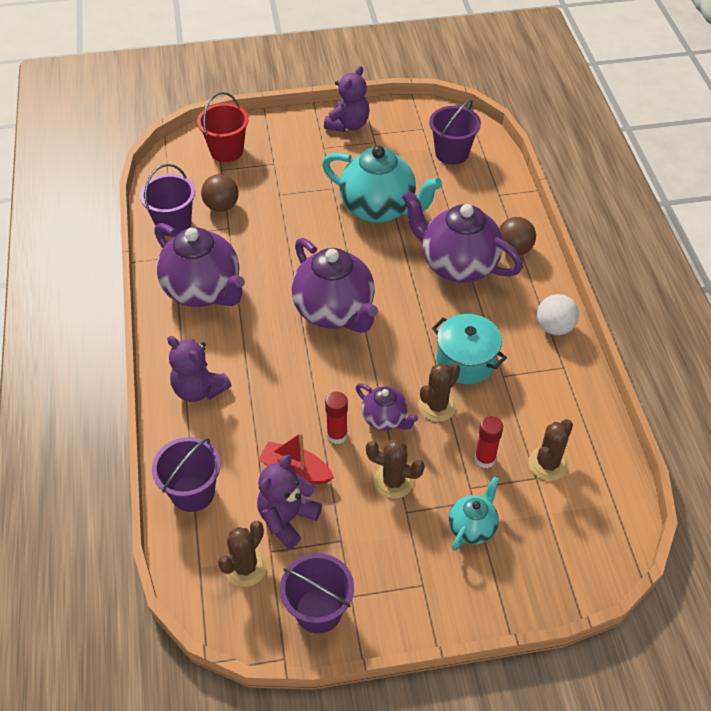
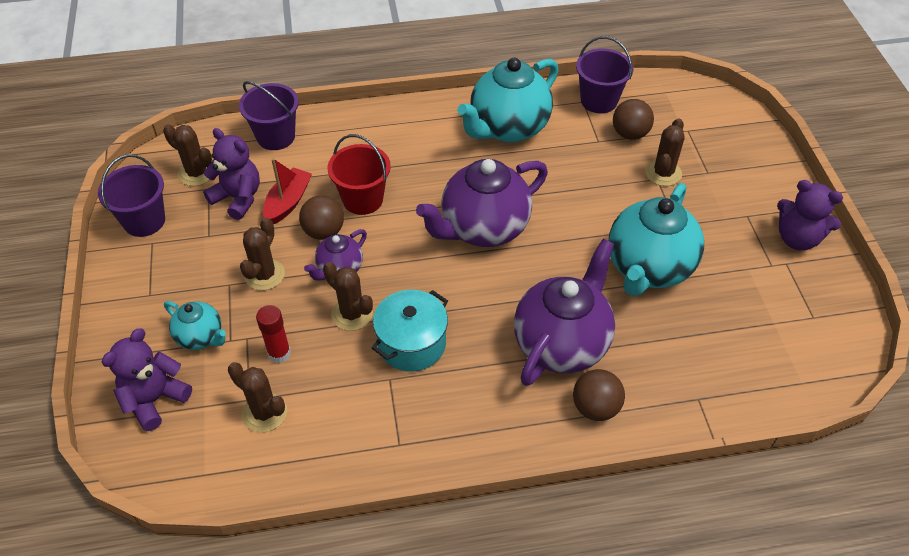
camera: 90 degrees right, 0 degrees up
purple teapot [155,223,245,307] -> turquoise teapot [457,58,559,143]
purple teddy bear [167,336,231,402] -> purple teddy bear moved to [102,328,192,431]
red bucket [197,92,249,162] -> red bucket moved to [328,134,391,215]
red glue stick [325,392,348,444] -> brown ball [299,195,344,240]
purple bucket [429,100,481,165] -> none
white ball [537,294,579,335] -> none
none -> brown cactus [645,118,685,186]

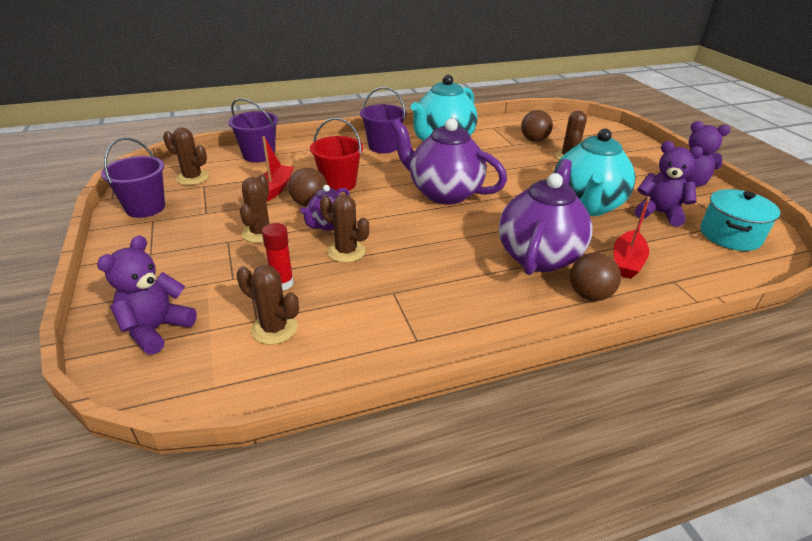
camera: 10 degrees left, 15 degrees down
turquoise teapot [164,301,226,350] -> none
purple teddy bear [203,128,260,220] -> purple teddy bear moved to [635,141,703,227]
turquoise pot [372,290,448,372] -> turquoise pot moved to [700,189,780,251]
purple teapot [416,159,548,247] -> purple teapot turned 75 degrees clockwise [391,118,507,205]
purple bucket [576,36,633,113] -> purple bucket moved to [360,87,407,153]
none -> red boat [613,196,650,279]

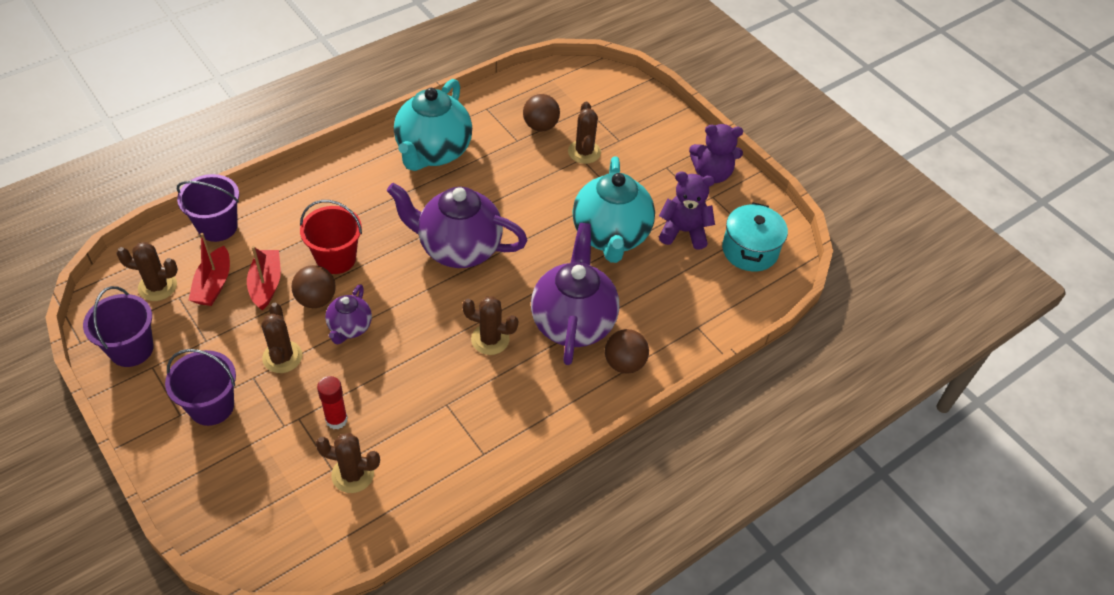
camera: 20 degrees left, 15 degrees up
purple teddy bear [97,236,197,355] -> none
brown cactus [320,194,369,263] -> brown cactus moved to [462,296,518,355]
purple bucket [360,87,407,153] -> purple bucket moved to [165,349,236,426]
red boat [613,196,650,279] -> red boat moved to [189,233,230,306]

